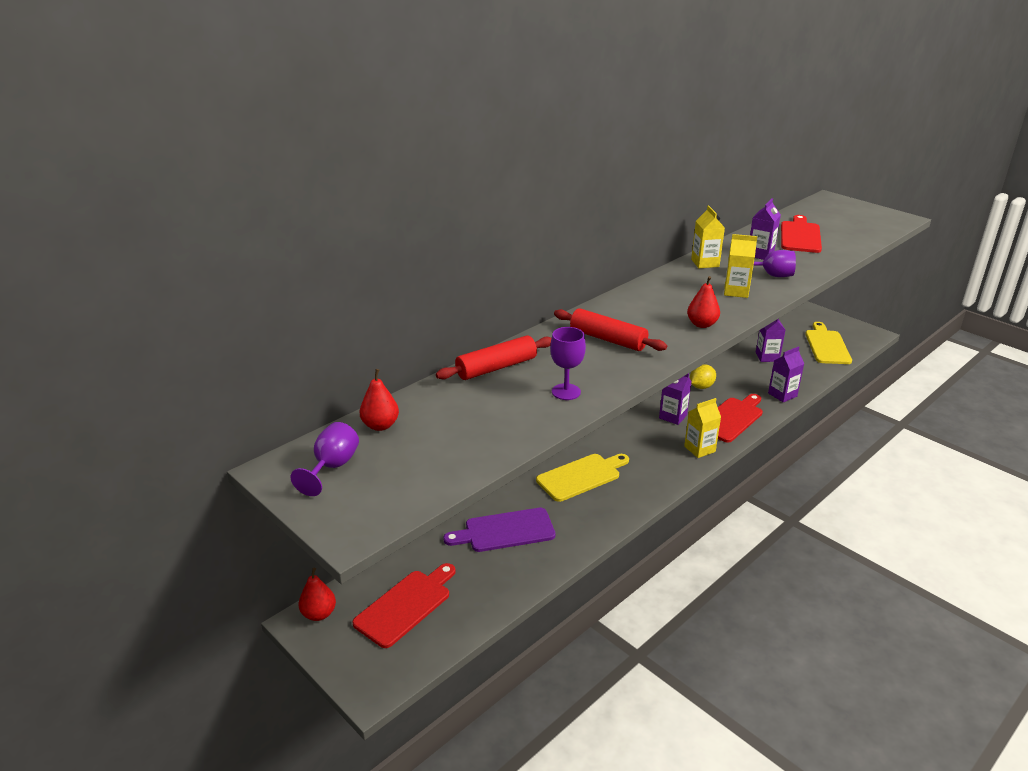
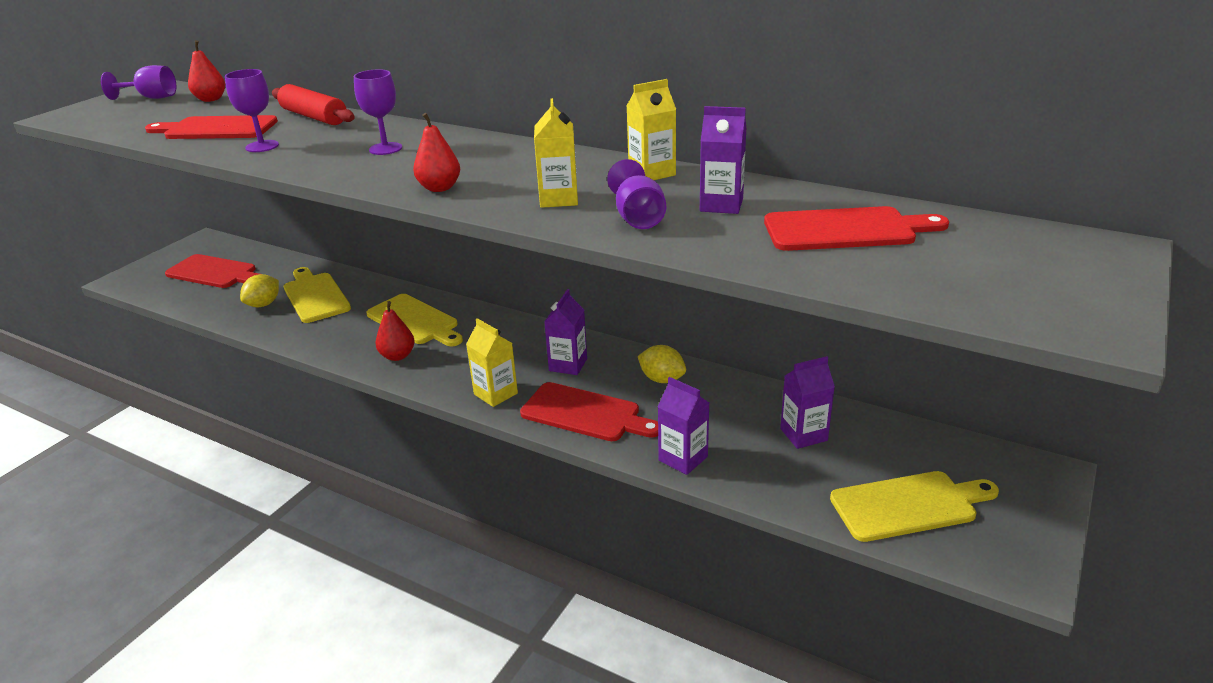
camera: 75 degrees right, 0 degrees up
red pear [298,568,336,621] -> red pear moved to [376,301,415,361]
purple cutting board [443,508,555,552] -> yellow cutting board [284,267,351,323]
red rolling pin [554,308,667,351] -> purple goblet [354,69,402,155]
none -> red cutting board [145,115,278,139]
none -> yellow lemon [240,274,279,307]

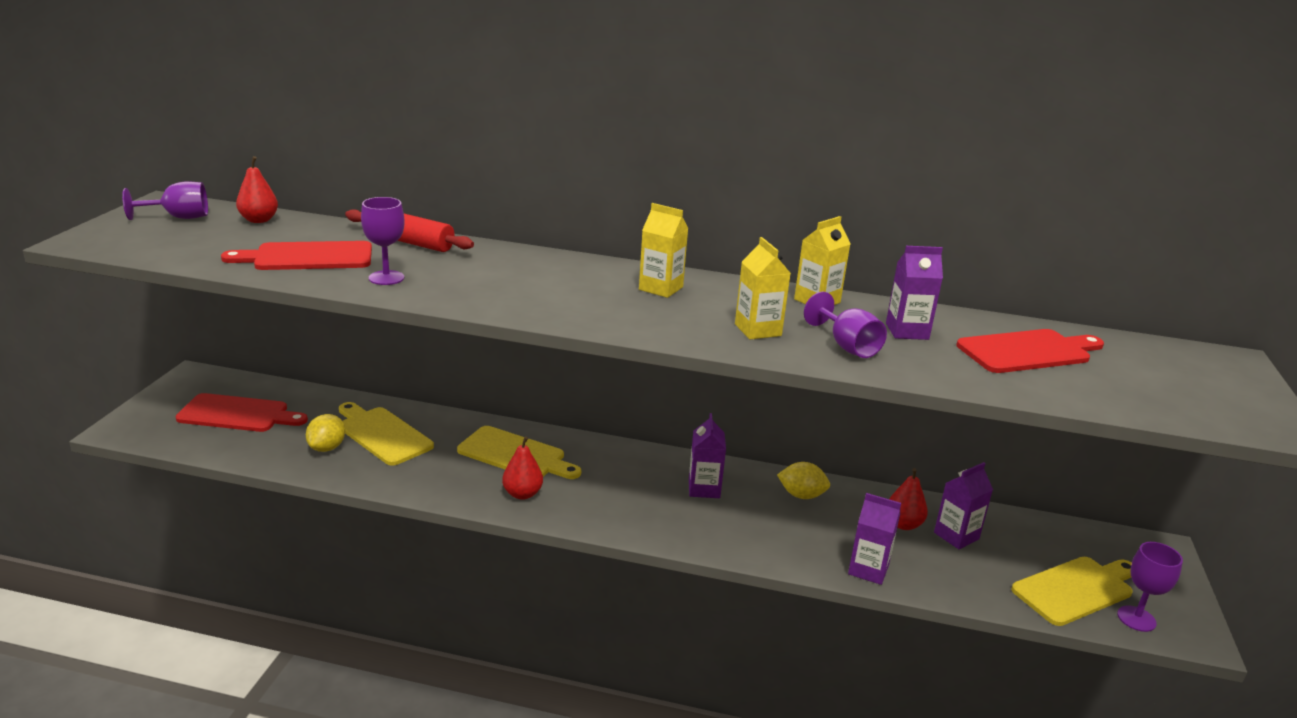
camera: 20 degrees left, 5 degrees down
purple goblet [354,69,402,155] -> purple goblet moved to [1117,542,1183,632]
red pear [413,113,460,192] -> red pear moved to [889,468,928,530]
yellow carton [466,318,518,407] -> yellow carton moved to [639,203,689,298]
red cutting board [520,382,658,441] -> none

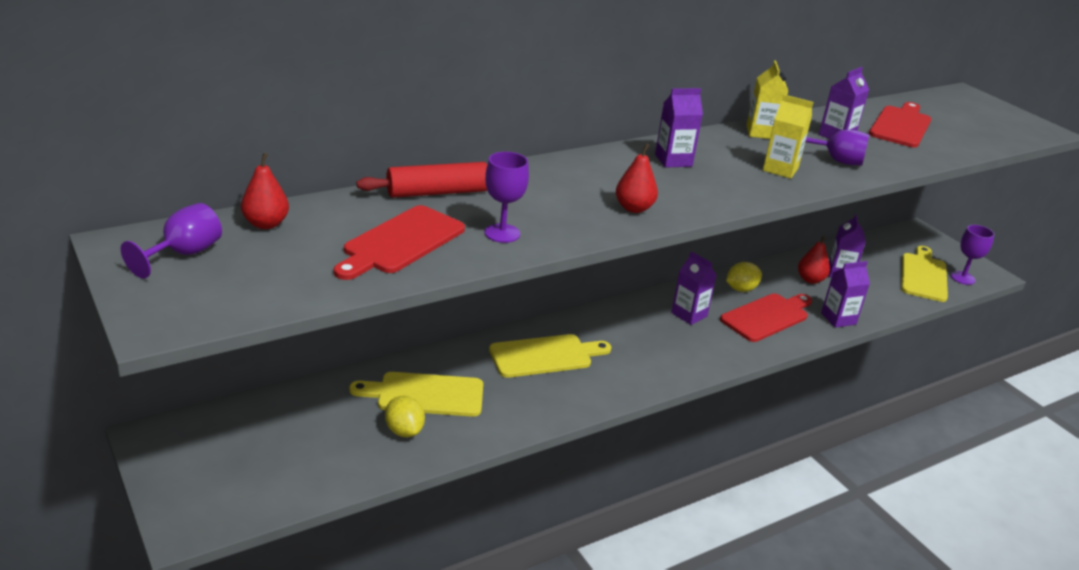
camera: 45 degrees left, 5 degrees up
red cutting board [176,393,308,432] -> red cutting board moved to [720,293,812,342]
red pear [502,436,543,500] -> red pear moved to [616,144,658,213]
yellow carton [639,203,689,298] -> purple carton [655,88,703,167]

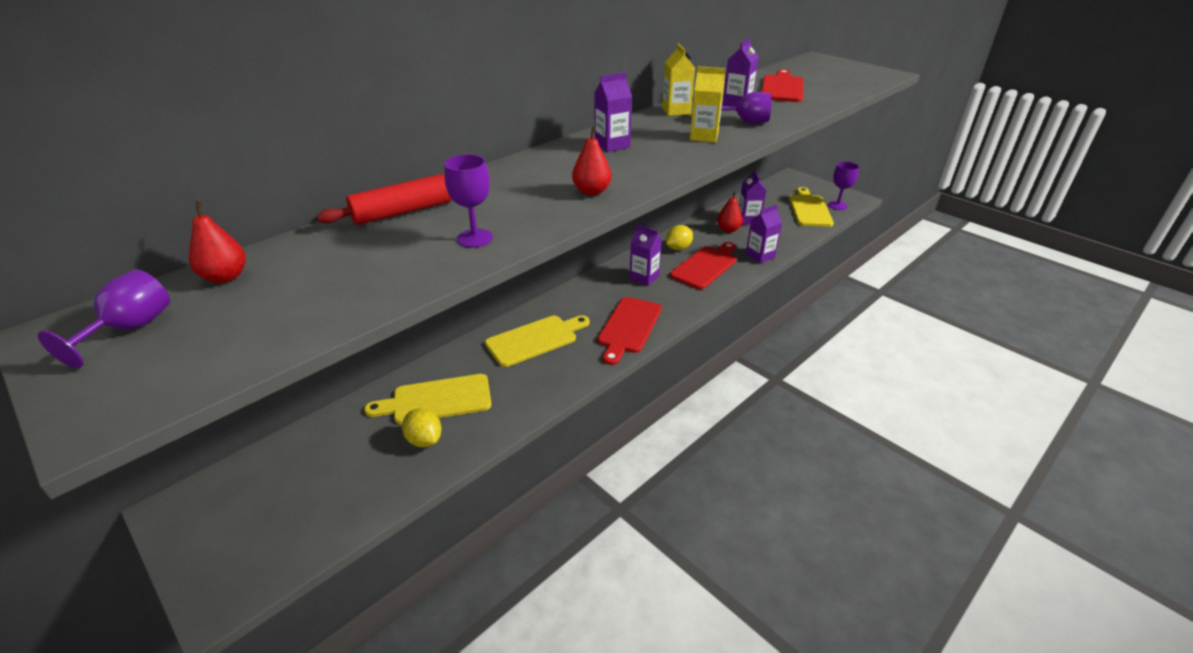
camera: 10 degrees left, 5 degrees up
red cutting board [334,205,465,280] -> red cutting board moved to [598,297,662,365]

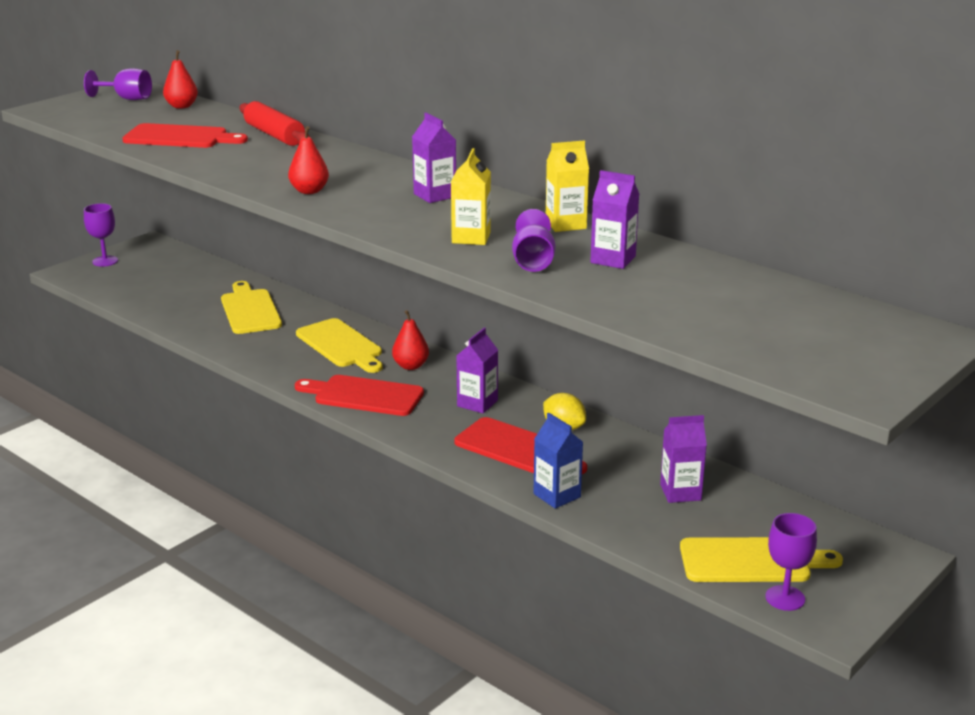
camera: 85 degrees right, 10 degrees down
yellow lemon [402,408,442,447] -> none
purple goblet [444,154,493,247] -> purple goblet moved to [84,203,118,267]
red pear [717,192,743,233] -> red pear moved to [392,310,429,370]
purple carton [746,205,782,264] -> blue carton [533,413,583,509]
red cutting board [762,70,803,102] -> red cutting board moved to [122,123,248,148]

